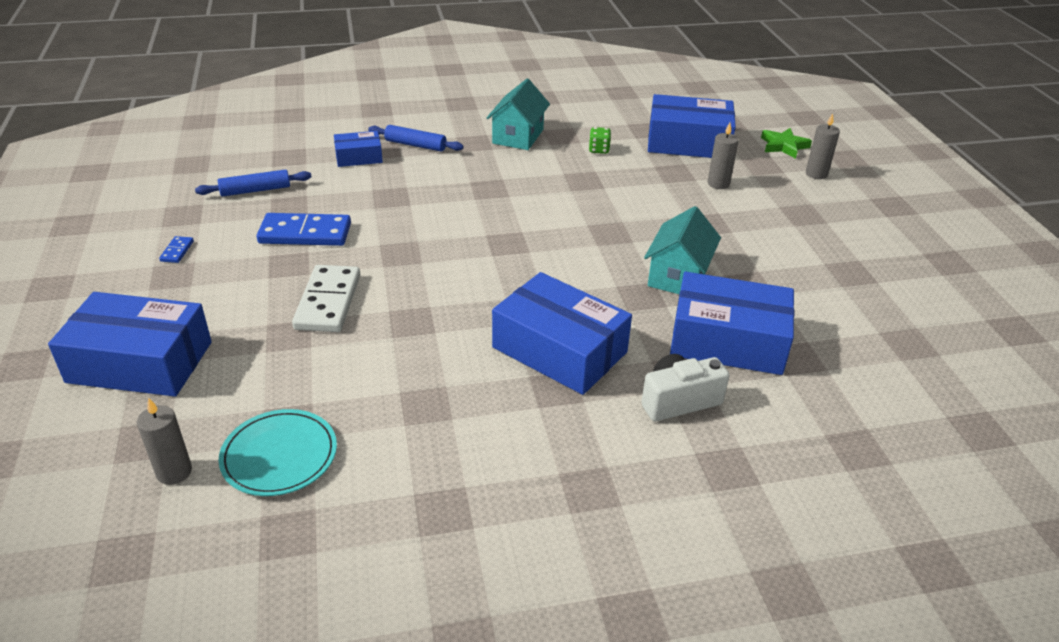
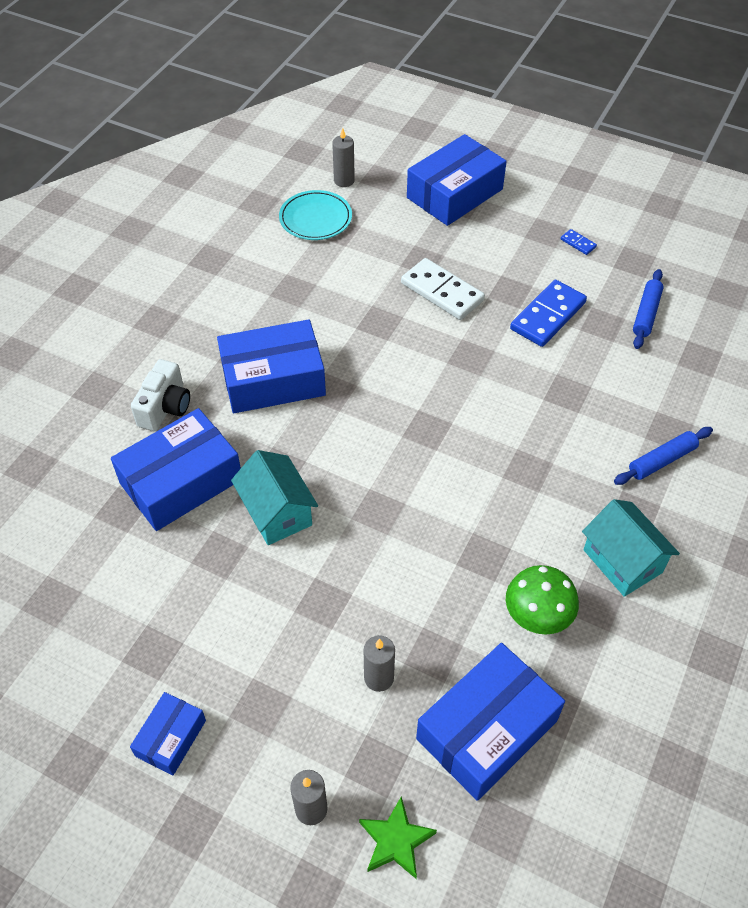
camera: 130 degrees right, 15 degrees up
blue box [334,131,383,167] -> blue box moved to [130,692,206,775]
green dice [589,127,611,154] -> green mushroom [506,565,579,635]

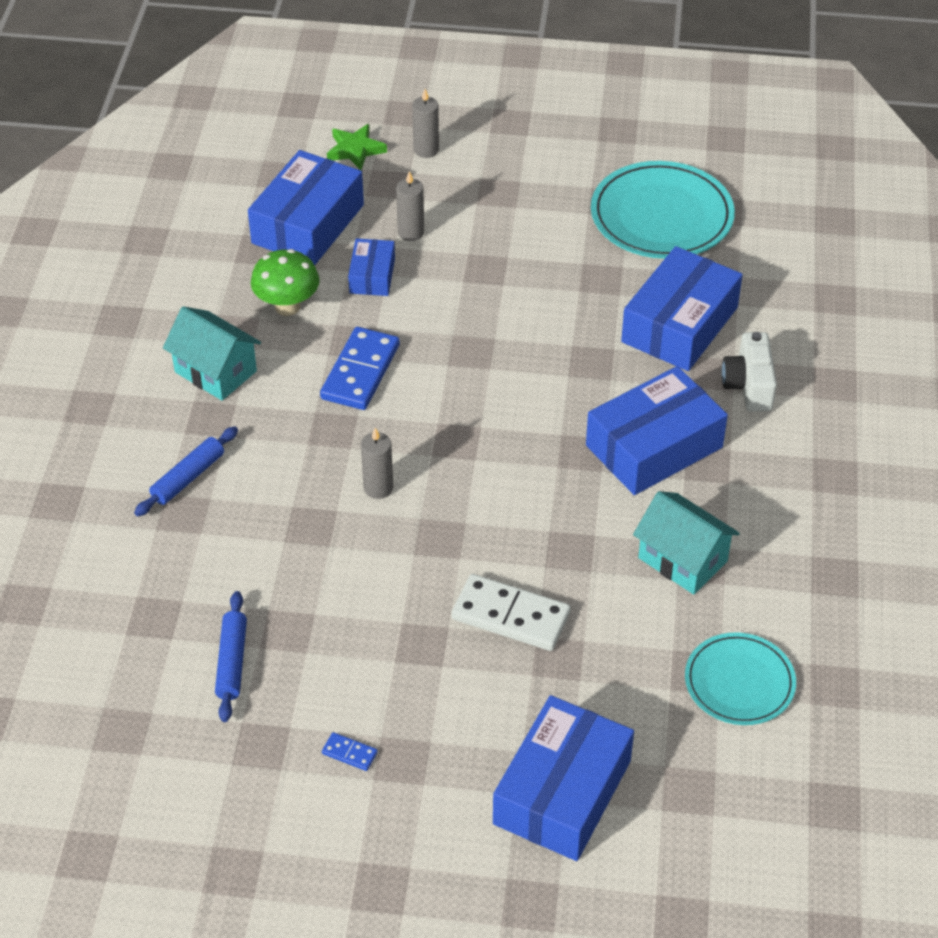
camera: 160 degrees right, 5 degrees down
blue box [130,692,206,775] -> blue box moved to [348,238,395,296]
turquoise house [231,450,318,545] -> turquoise house moved to [633,491,740,594]
grey candle [332,128,355,187] -> grey candle moved to [361,428,393,499]
blue domino [510,280,587,347] -> blue domino moved to [320,327,400,410]
none -> turquoise plate [591,161,735,259]

